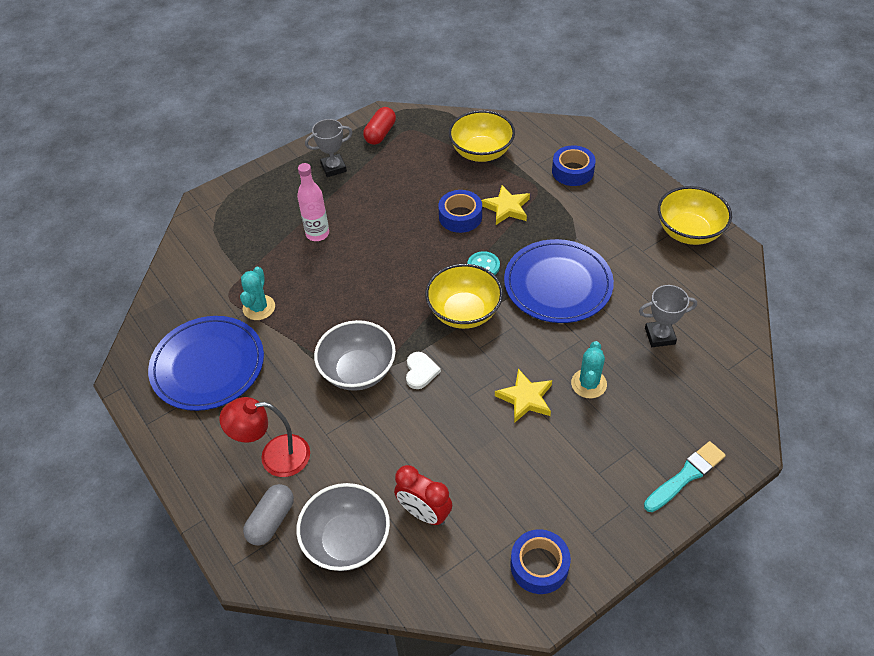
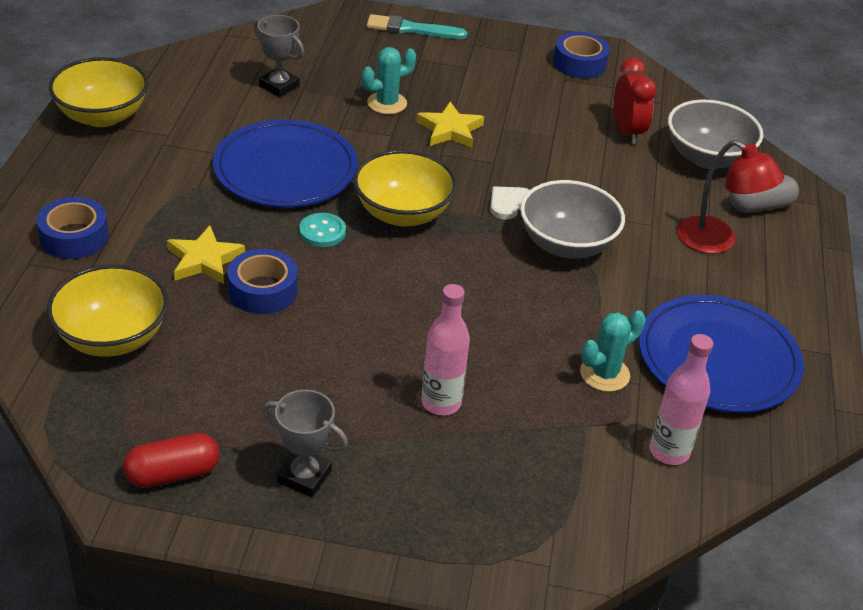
camera: 140 degrees left, 10 degrees down
none -> pink bottle [650,334,713,465]

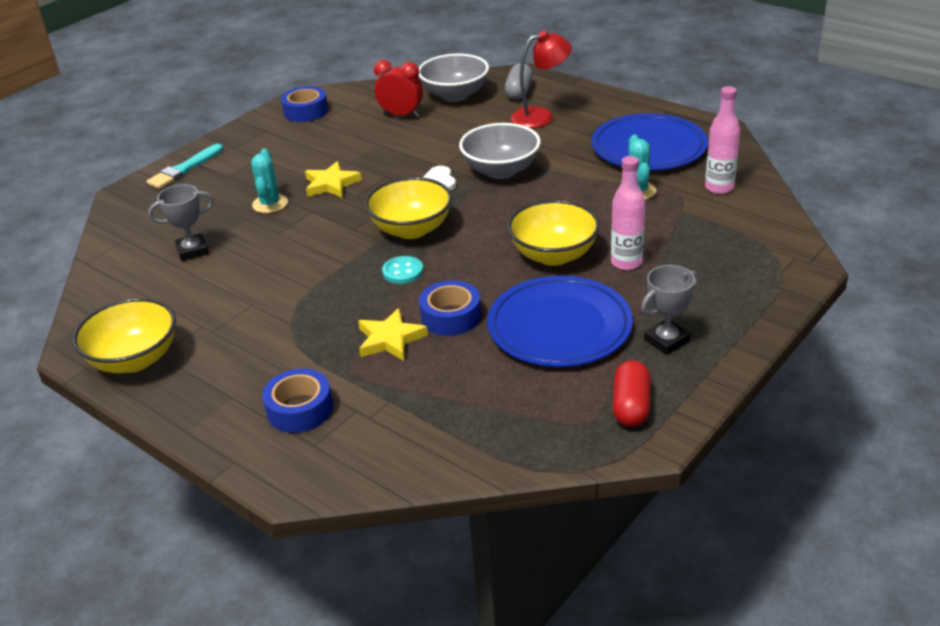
camera: 55 degrees left, 5 degrees down
yellow bowl [47,264,169,357] -> yellow bowl moved to [507,200,600,266]
blue plate [213,119,358,207] -> blue plate moved to [487,276,633,367]

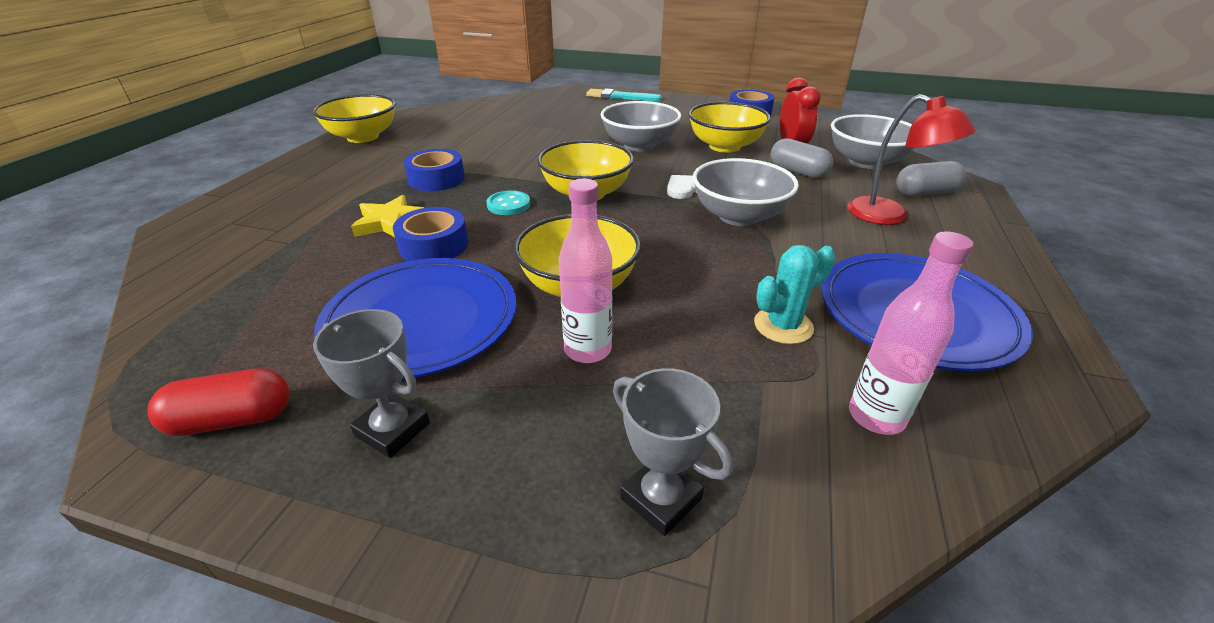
camera: 65 degrees right, 0 degrees up
grey trophy [148,184,214,261] -> grey trophy moved to [613,368,733,536]
turquoise cactus [251,149,288,213] -> none
blue tape [262,369,333,433] -> blue tape moved to [404,149,465,191]
yellow star [305,161,362,198] -> grey bowl [601,101,681,152]
none -> yellow bowl [688,102,771,153]
none -> grey capsule [770,138,833,178]

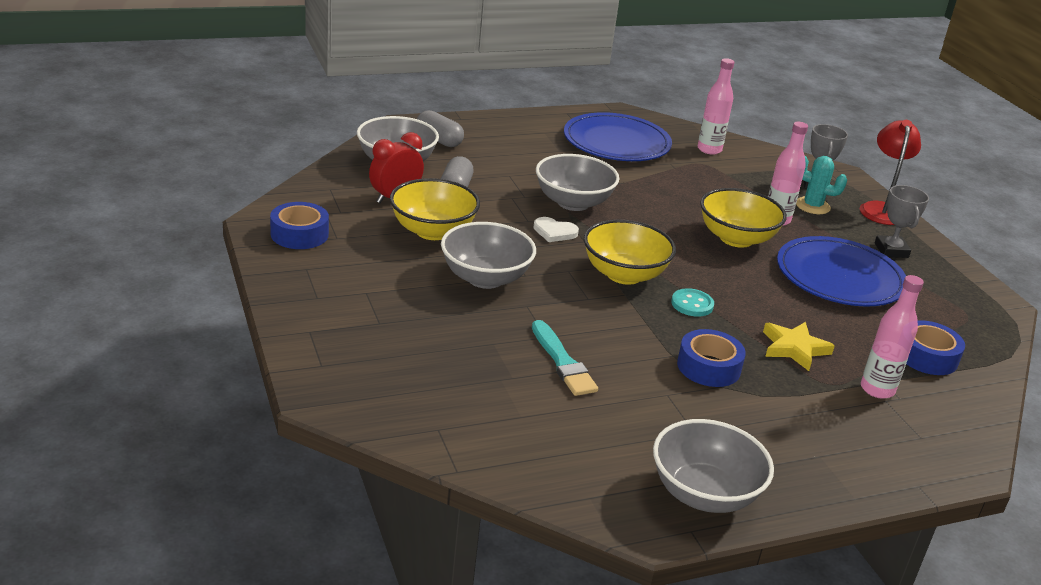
camera: 130 degrees left, 5 degrees down
red capsule [148,369,290,436] -> none
yellow bowl [312,94,395,143] -> grey bowl [653,419,774,513]
blue tape [393,207,468,261] -> blue tape moved to [906,320,965,375]
turquoise brush [586,88,662,101] -> turquoise brush moved to [532,320,598,396]
turquoise cactus [754,245,835,344] -> turquoise cactus moved to [796,156,847,214]
red lamp [847,94,976,225] -> red lamp moved to [860,120,921,225]
none -> pink bottle [861,275,924,399]

